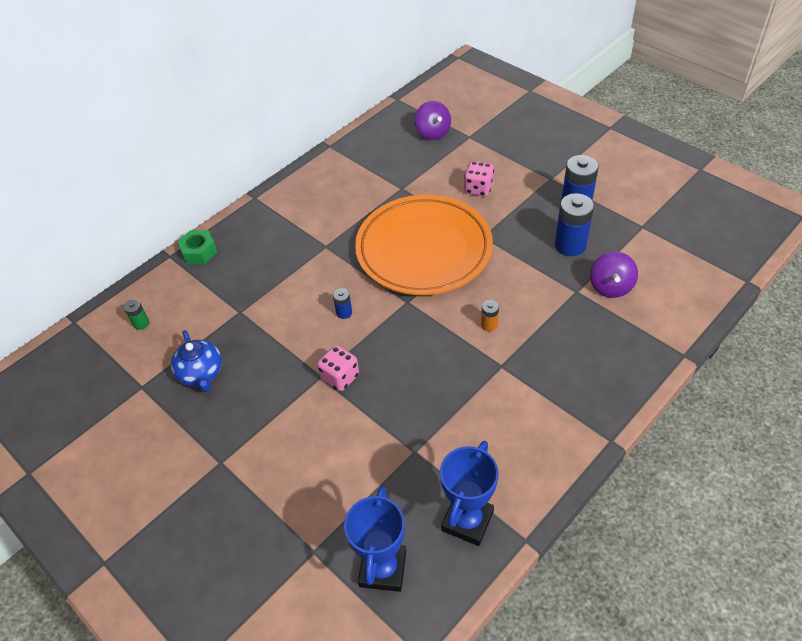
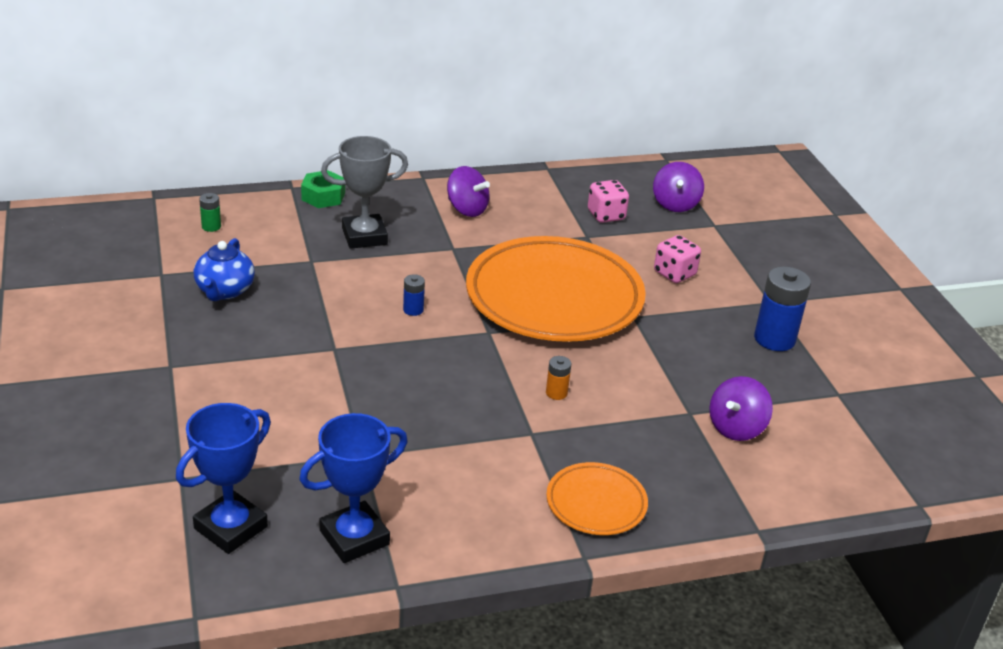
camera: 25 degrees right, 15 degrees down
pink dice [317,345,359,391] -> pink dice moved to [588,180,629,223]
blue battery [555,193,594,256] -> none
none -> grey trophy [321,136,408,249]
none -> purple spinning top [447,166,490,217]
none -> orange plate [546,462,648,535]

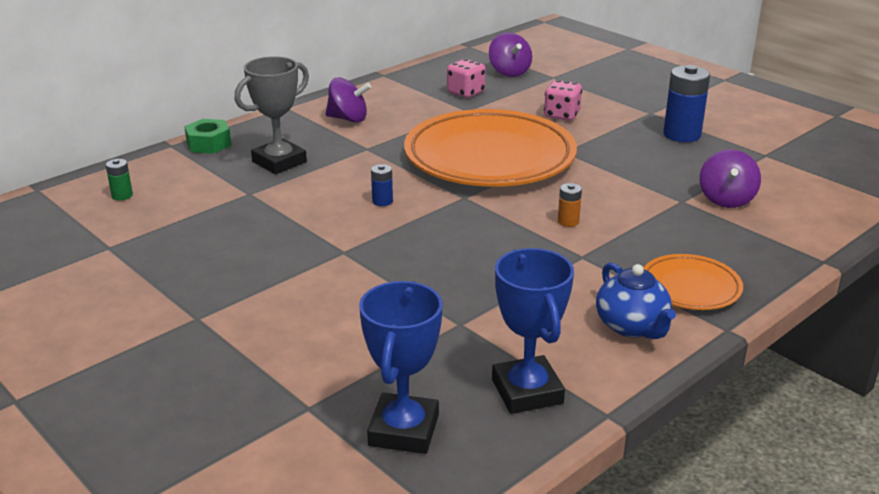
camera: 25 degrees left, 5 degrees down
blue teapot [194,238,255,301] -> blue teapot moved to [596,262,676,339]
blue trophy [299,413,407,563] -> blue trophy turned 45 degrees counterclockwise [492,248,574,414]

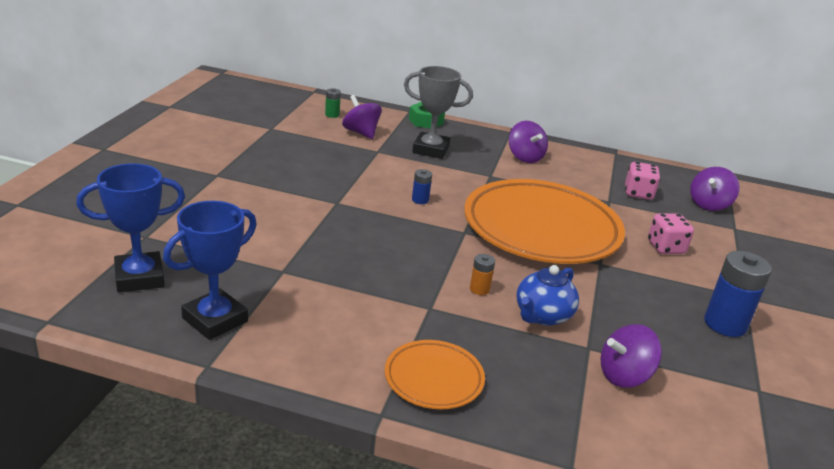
camera: 55 degrees right, 0 degrees up
blue teapot [596,262,676,339] -> blue teapot moved to [517,265,579,326]
none -> purple spinning top [342,95,382,139]

